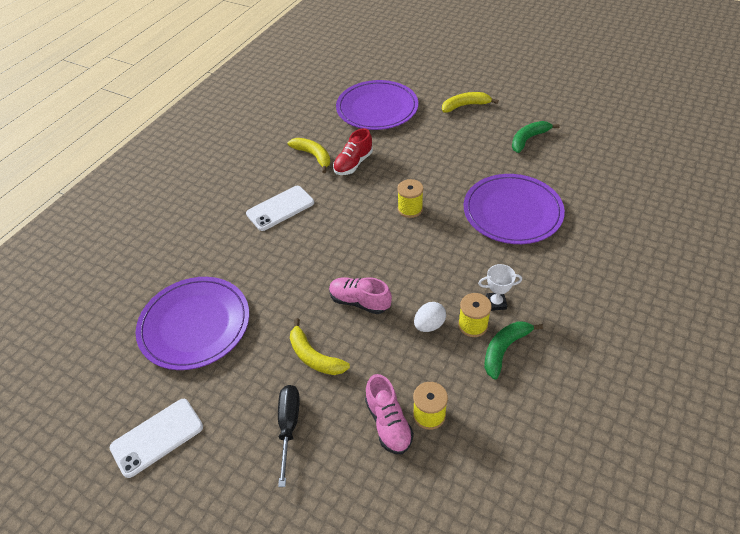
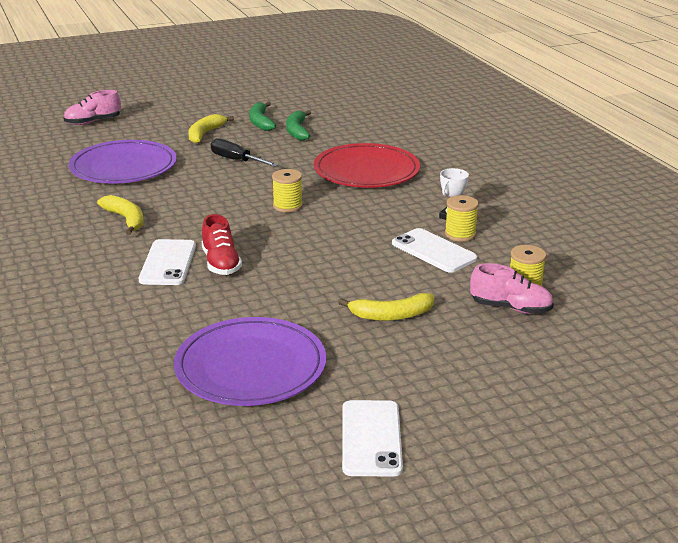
camera: 55 degrees left, 20 degrees down
black screwdriver [278,385,300,487] -> black screwdriver moved to [211,138,278,167]
yellow banana [287,138,330,173] -> yellow banana turned 60 degrees clockwise [97,195,144,235]
pink shoe [329,277,392,314] -> pink shoe moved to [63,90,121,125]
red shoe [333,128,373,175] -> red shoe moved to [202,214,242,275]
white egg [414,302,446,332] -> white phone [392,228,477,273]
purple plate [464,174,565,244] -> red plate [314,143,420,188]
green banana [484,322,543,379] -> green banana moved to [249,102,276,131]

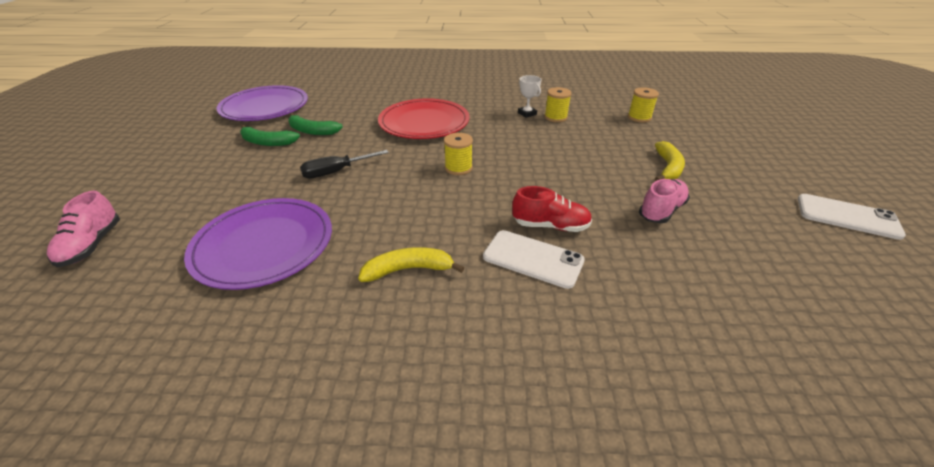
camera: 65 degrees left, 10 degrees up
purple plate [174,317,326,406] -> purple plate moved to [217,85,308,121]
yellow banana [189,114,234,144] -> none
white phone [392,228,477,273] -> none
pink shoe [470,263,554,314] -> pink shoe moved to [639,179,690,223]

